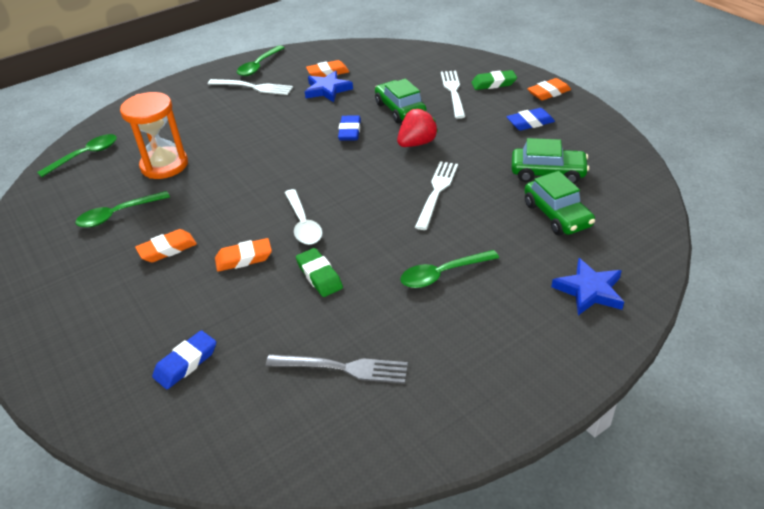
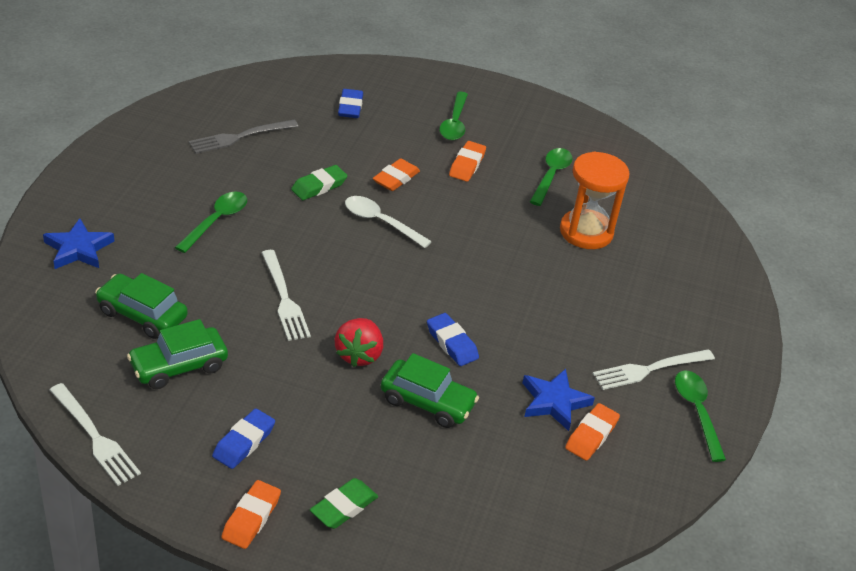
camera: 135 degrees right, 0 degrees up
green spoon [37,134,117,177] -> green spoon moved to [439,92,468,140]
green eraser [296,248,343,297] -> green eraser turned 60 degrees counterclockwise [291,165,347,200]
white fork [441,71,465,119] -> white fork moved to [50,383,141,486]

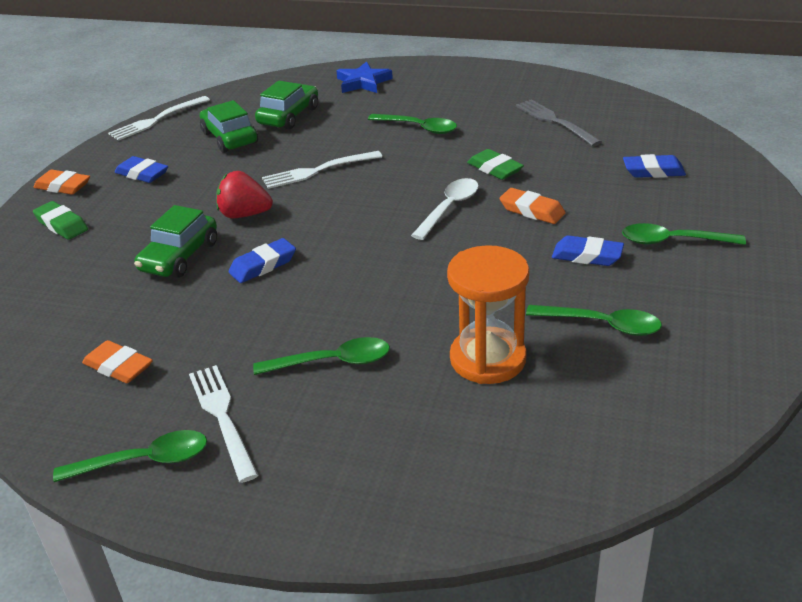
camera: 95 degrees right, 5 degrees down
orange eraser [449,141,486,182] -> blue eraser [552,236,624,266]
blue star [522,369,595,431] -> none
none -> green spoon [253,337,390,375]

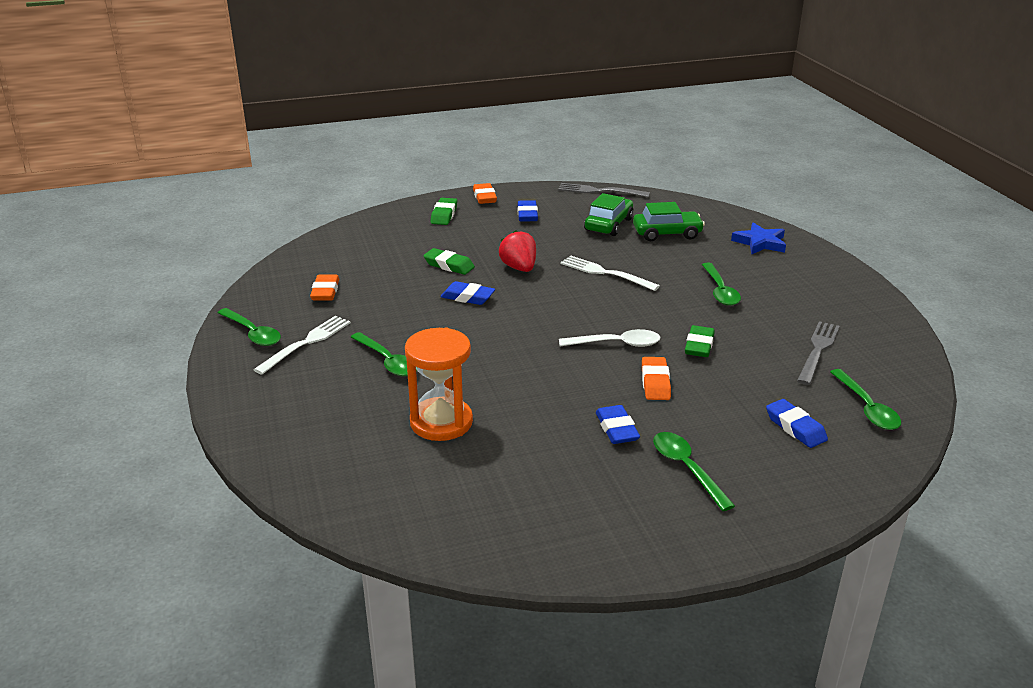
camera: 55 degrees right, 5 degrees down
white fork [108,96,210,141] -> grey fork [558,183,650,197]
green car [134,205,217,278] -> green eraser [423,248,475,275]
green spoon [526,305,662,336] -> green spoon moved to [830,369,901,430]

